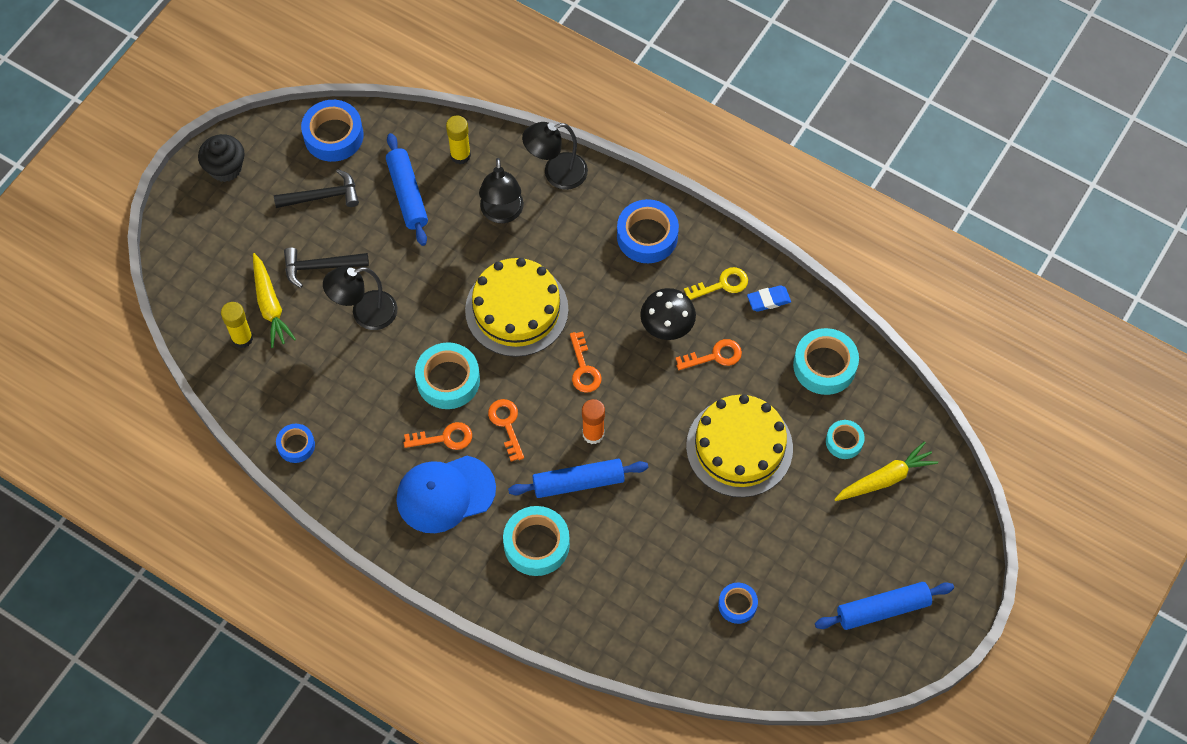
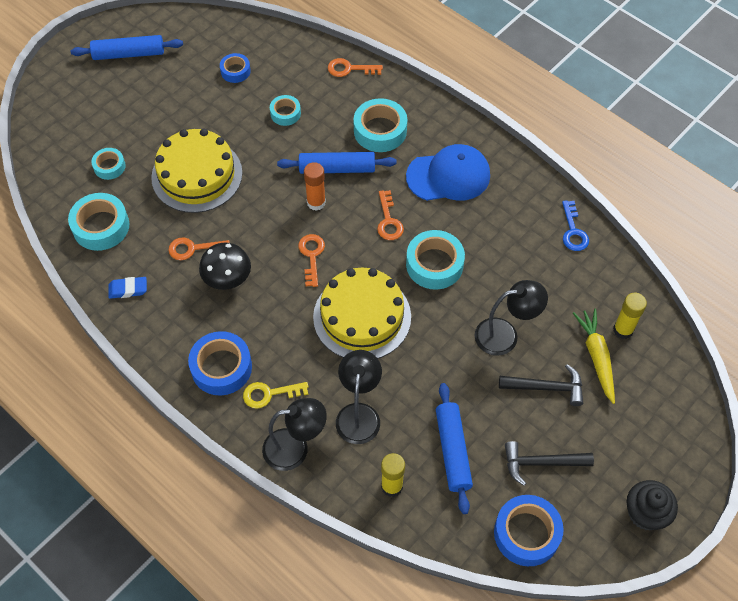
camera: 170 degrees left, 5 degrees down
blue tape [276,424,315,463] -> blue key [562,200,589,251]
orange key [404,422,472,450] -> orange key moved to [328,58,383,77]
yellow key [684,267,748,300] -> yellow key moved to [243,382,308,409]
yellow carrot [834,441,938,501] -> none
none -> turquoise tape [270,95,301,126]

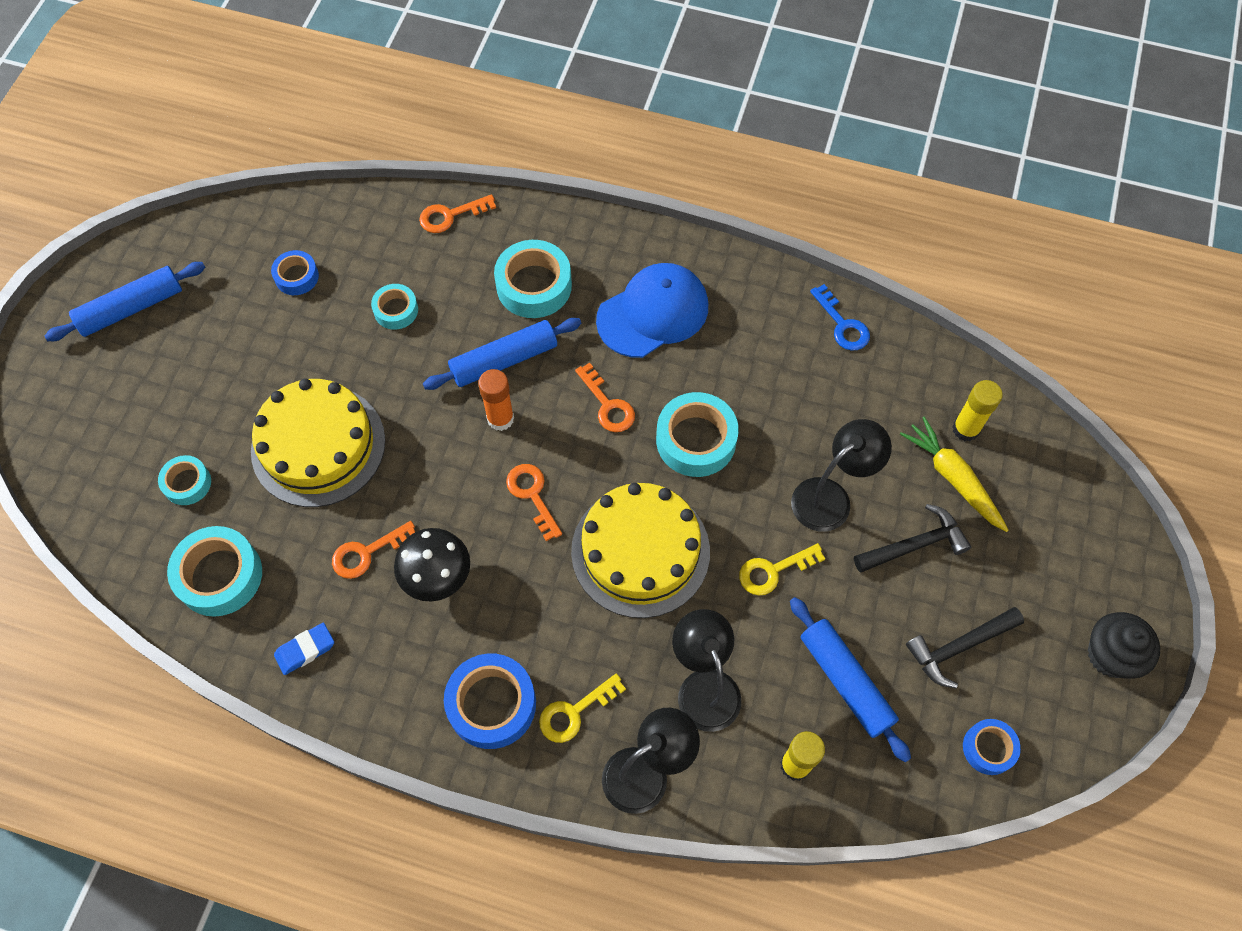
camera: 25 degrees left, 5 degrees up
blue tape [494,495,564,566] -> blue tape [963,719,1021,775], size x0.58
none -> yellow key [739,543,825,596]

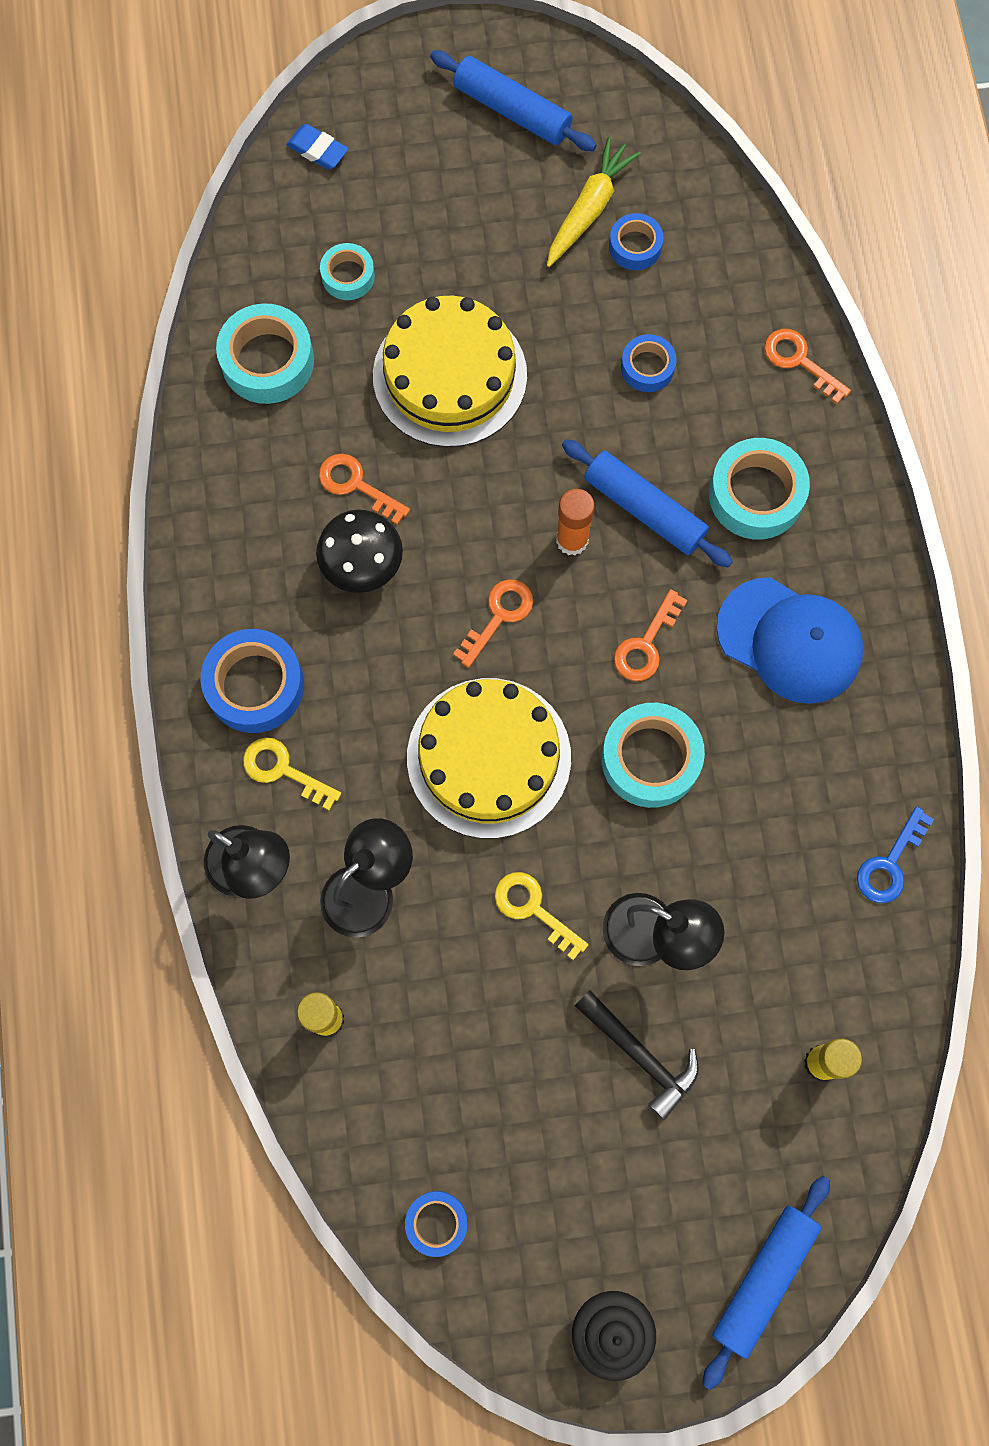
camera: 65 degrees right, 10 degrees up
blue eraser [274,623,334,675] -> blue eraser moved to [286,124,348,170]
turquoise tape [371,284,418,330] -> blue tape [621,334,677,392]
blue rolling pin [790,597,911,762] -> blue rolling pin moved to [702,1176,830,1390]
yellow carrot [900,416,1008,532] -> yellow carrot moved to [547,137,641,267]
black hammer [906,607,1024,688] -> none

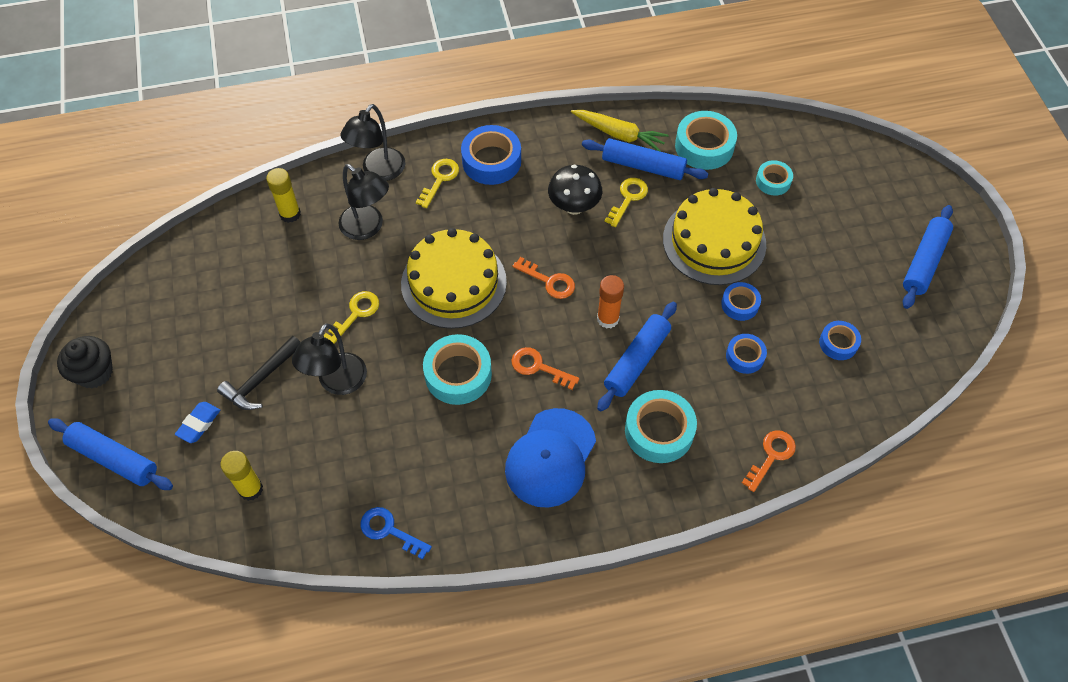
camera: 85 degrees right, 15 degrees down
blue eraser [286,124,348,170] -> blue eraser moved to [175,402,220,443]
orange key [319,454,410,525] -> yellow key [605,178,648,227]
blue tape [405,1191,468,1257] -> blue tape moved to [721,282,761,321]
yellow carrot [547,137,641,267] -> yellow carrot moved to [571,110,669,152]
none -> blue rolling pin [582,138,708,180]

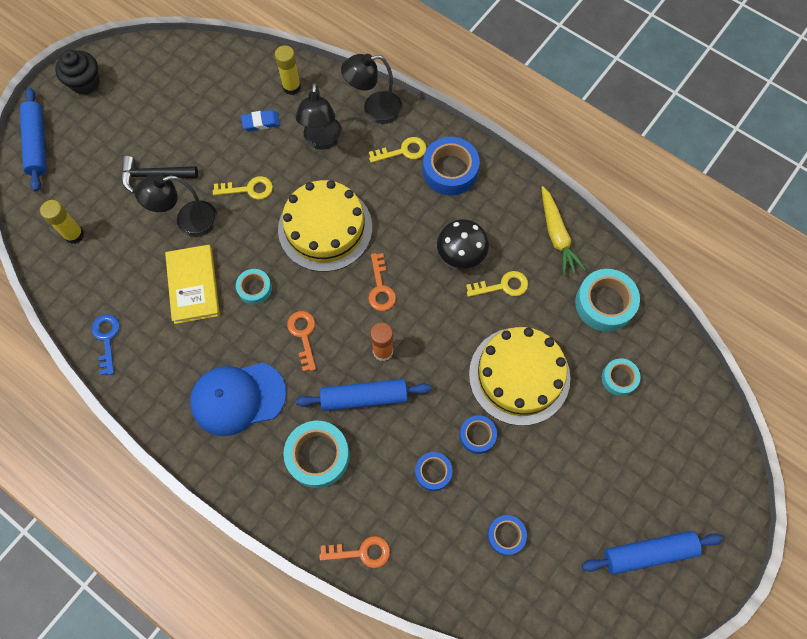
camera: 50 degrees right, 10 degrees up
blue eraser [175,402,220,443] -> blue eraser moved to [241,110,280,131]
turquoise tape [423,334,492,405] -> turquoise tape [236,269,272,305], size x0.58
blue rolling pin [582,138,708,180] -> none
none -> yellow book [165,245,220,324]

